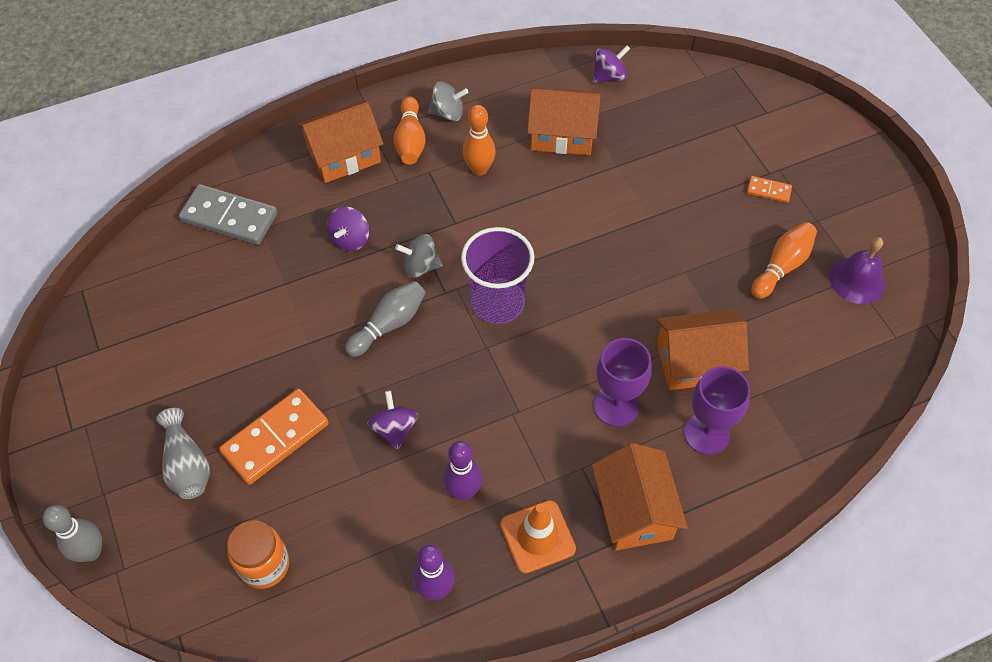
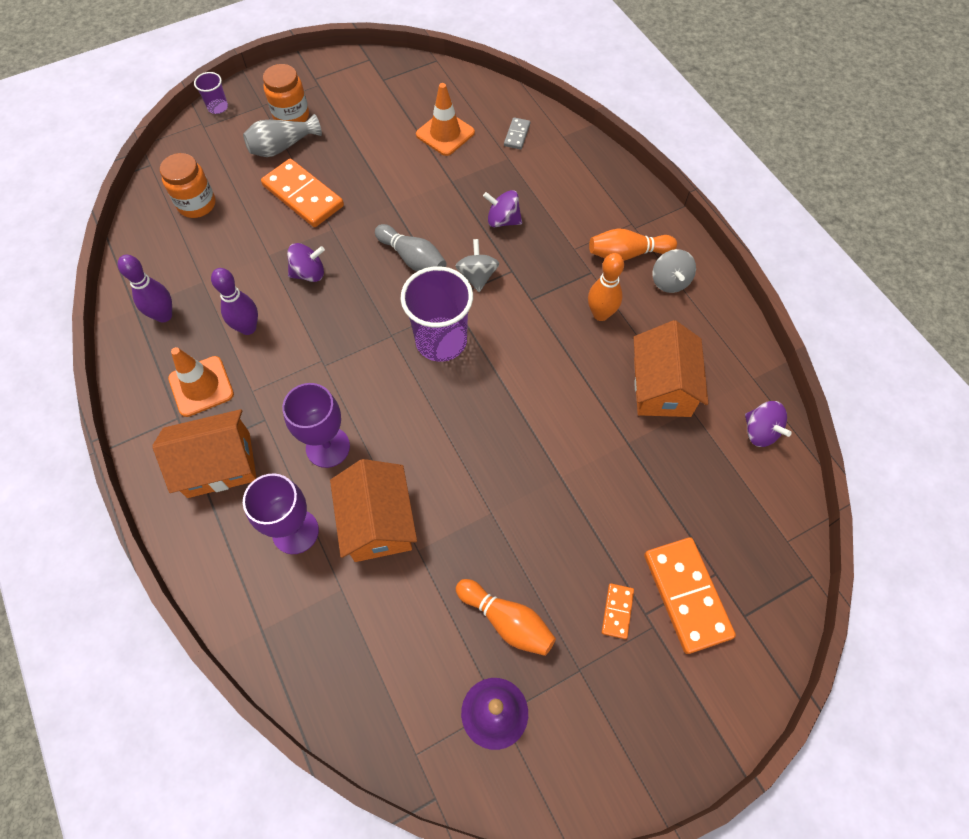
camera: 85 degrees right, 5 degrees up
grey bowling pin [43,505,102,562] -> purple cup [194,72,228,114]
grey domino [179,184,277,245] -> grey domino [504,117,530,149], size x0.48
orange house [297,102,384,183] -> none
none -> orange jar [263,64,309,122]
none -> orange traffic cone [416,83,475,156]
none -> orange domino [644,537,736,654]

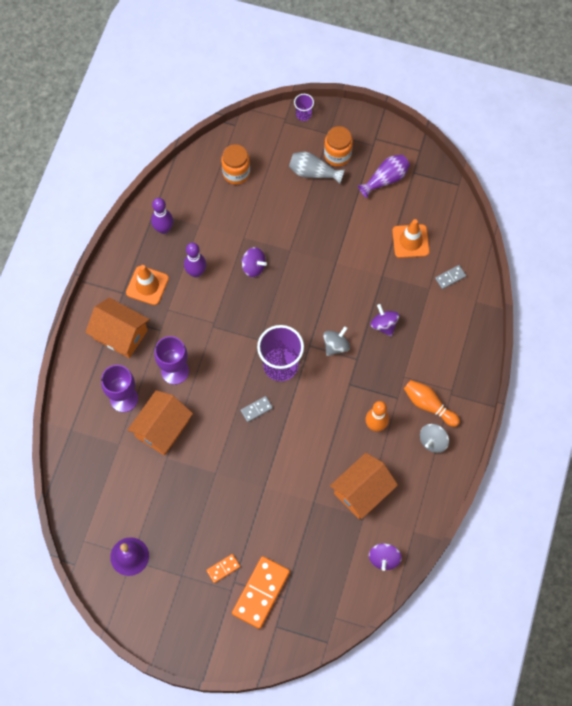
camera: 45 degrees right, 5 degrees up
orange domino [261,159,344,227] -> none
grey bowling pin [375,224,447,271] -> none
orange bowling pin [456,579,556,656] -> none
none -> grey domino [241,396,273,422]
none -> purple vase [358,155,410,198]

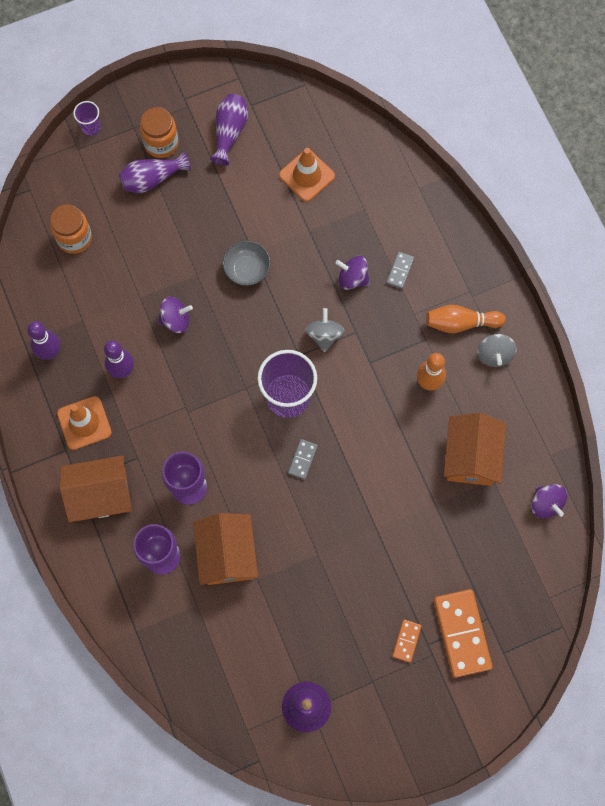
camera: 40 degrees left, 5 degrees up
grey vase [289,151,345,184] -> purple vase [119,152,191,193]
grey domino [435,265,466,289] -> grey domino moved to [386,251,415,289]
none -> grey bowl [223,241,271,286]

